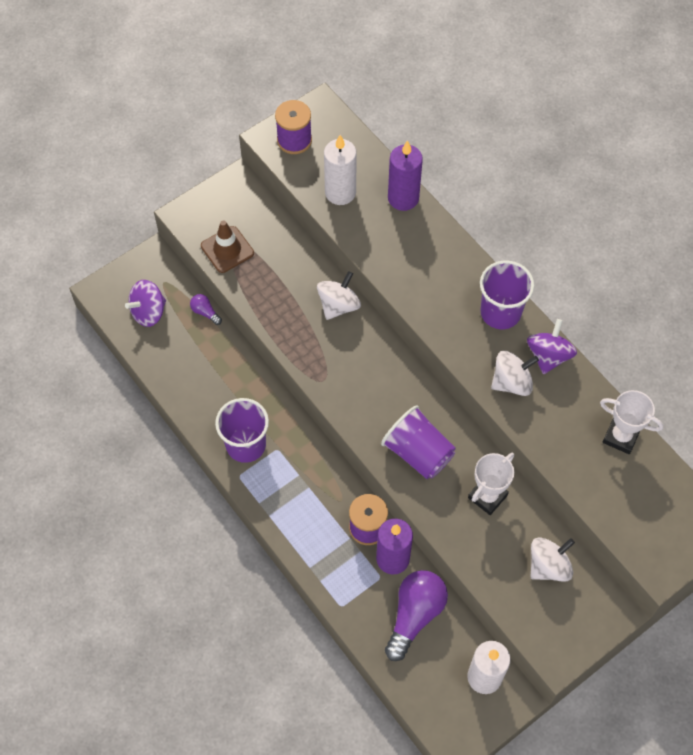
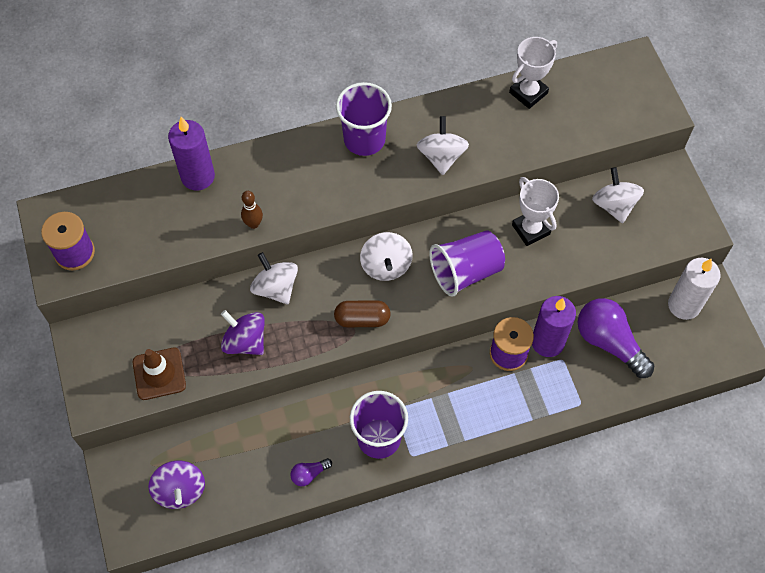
camera: 70 degrees left, 0 degrees up
purple light bulb [190,294,222,325] -> purple light bulb moved to [291,458,332,486]
white candle [324,135,357,205] -> none
purple spinning top [527,319,577,374] -> purple spinning top moved to [221,310,265,355]
none -> brown bowling pin [241,191,263,229]
none -> brown capsule [334,300,391,327]
none -> white spinning top [360,232,413,281]

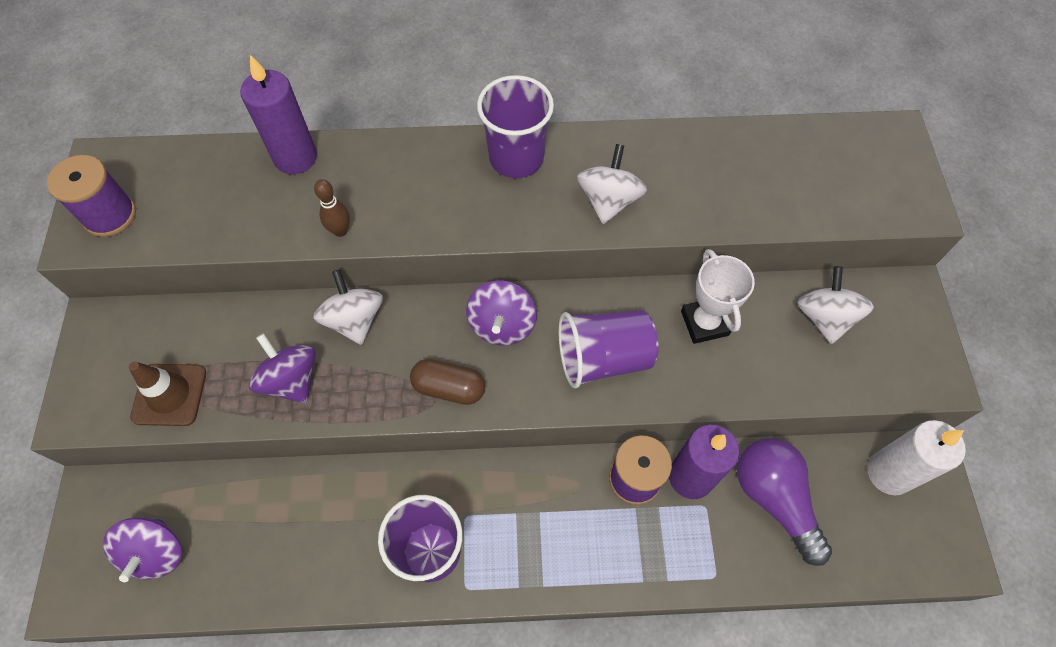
camera: 15 degrees right, 0 degrees up
purple light bulb [291,458,332,486] -> none
white spinning top [360,232,413,281] -> purple spinning top [466,280,537,346]
white trophy [509,37,557,109] -> none

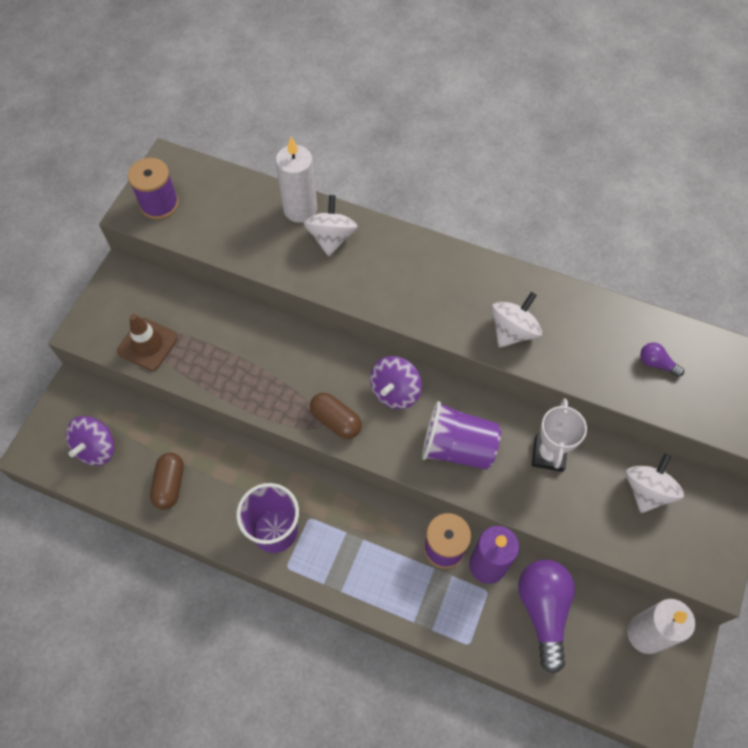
camera: 25 degrees right, 0 degrees up
purple candle [240,55,317,174] -> white candle [276,137,317,223]
purple spinning top [249,333,316,403] -> none
brown bowling pin [314,179,350,237] -> none
white spinning top [314,269,383,345] -> white spinning top moved to [304,195,358,256]
purple cup [477,75,554,178] -> none
none -> brown capsule [150,453,184,510]
none -> purple light bulb [640,343,684,377]

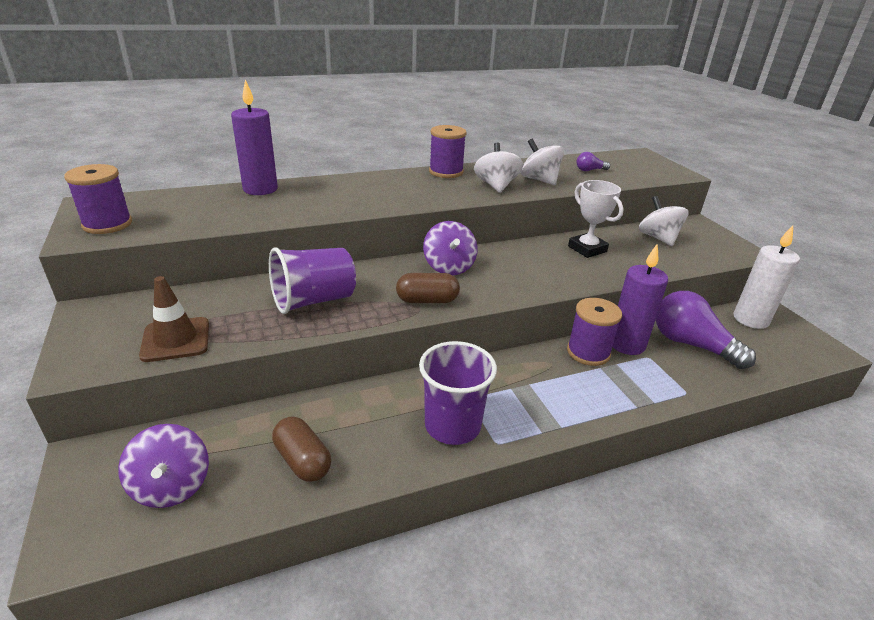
camera: 45 degrees left, 30 degrees down
white candle [276,137,317,223] -> purple candle [231,80,278,195]
white spinning top [304,195,358,256] -> white spinning top moved to [521,139,564,185]
purple cup [422,401,501,470] -> purple cup moved to [269,247,356,314]
none -> purple spool [429,125,467,178]

